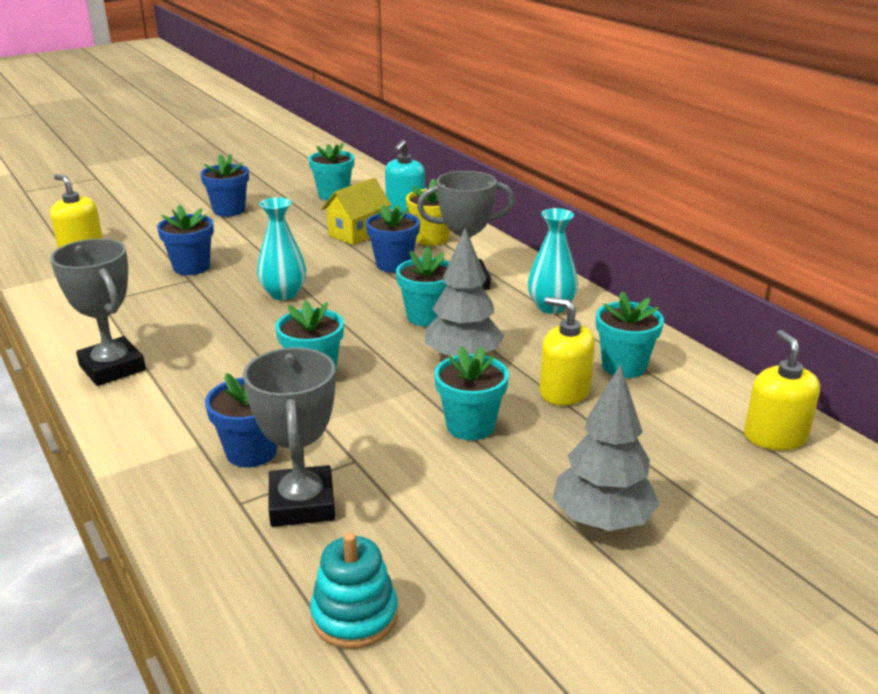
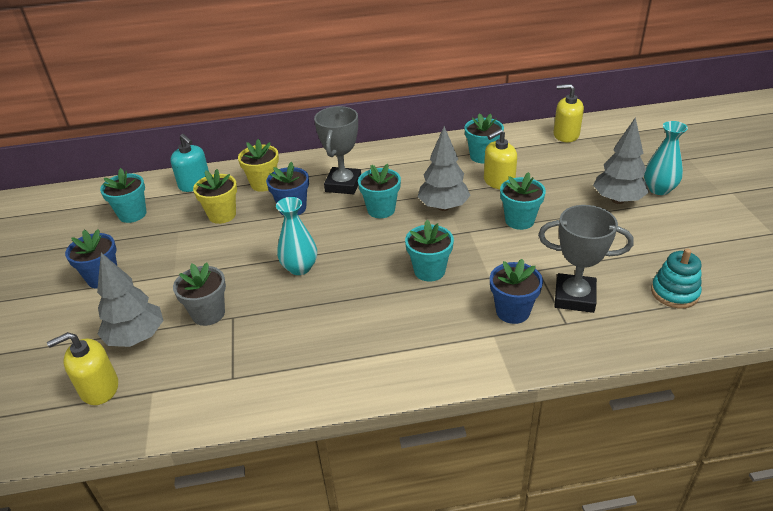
camera: 65 degrees left, 10 degrees up
grey trophy [50,238,146,386] -> none
blue flower pot [157,205,214,275] -> grey flower pot [173,263,226,326]
yellow house [321,178,392,245] -> yellow flower pot [193,169,237,224]
turquoise vase [528,208,578,314] -> turquoise vase moved to [644,121,688,195]
none -> grey tree [97,253,164,347]

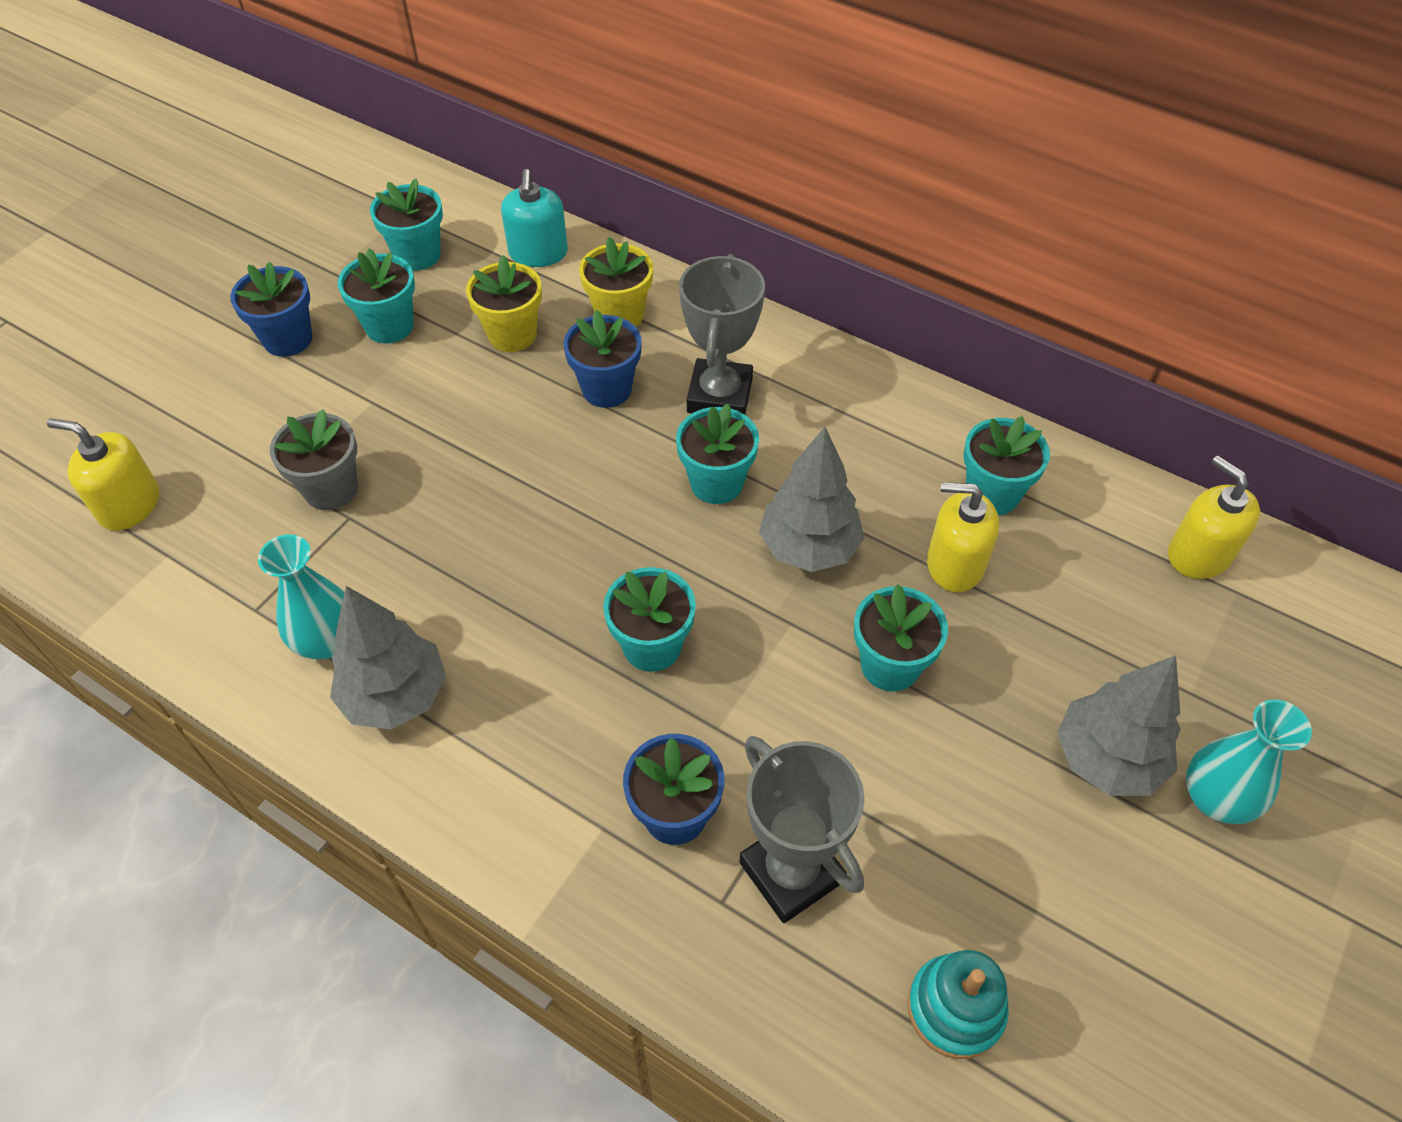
camera: 40 degrees right, 15 degrees up
grey tree [97,253,164,347] -> grey tree moved to [330,586,446,730]
turquoise vase [276,197,317,275] -> turquoise vase moved to [258,534,345,659]
grey trophy [314,106,361,194] -> grey trophy turned 45 degrees counterclockwise [679,254,765,414]
none -> turquoise flower pot [338,248,415,343]

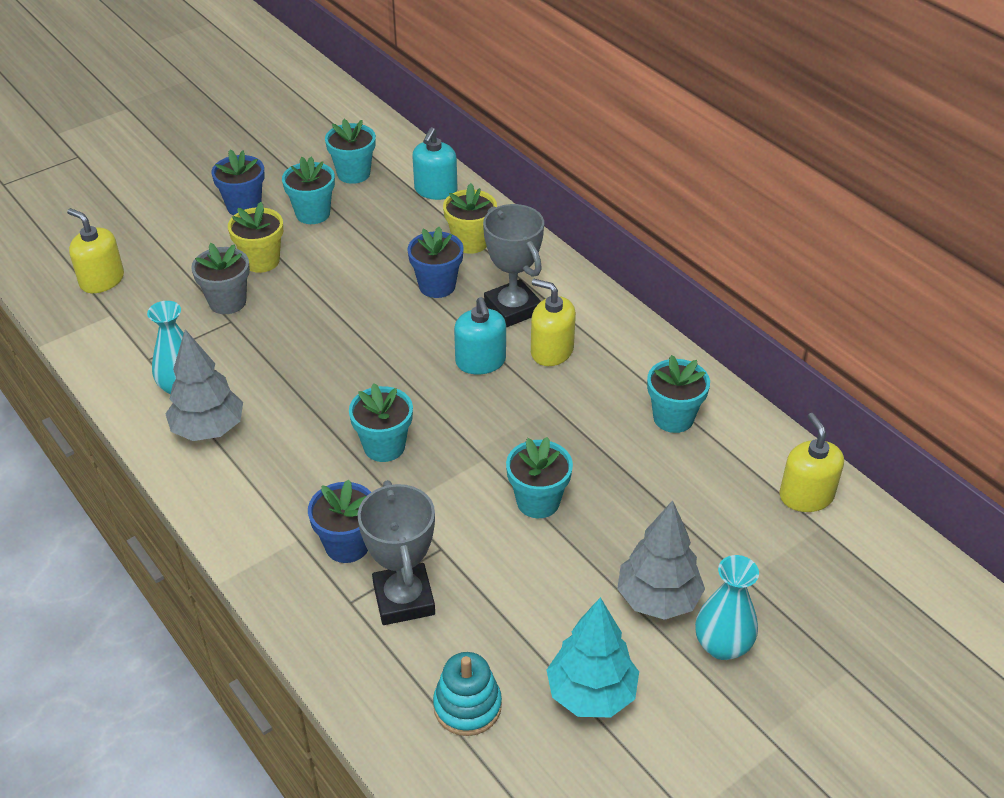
camera: 20 degrees right, 10 degrees down
yellow flower pot [466,255,542,352] -> yellow flower pot moved to [228,202,283,273]
turquoise flower pot [676,404,759,504] -> turquoise soap dispenser [454,297,506,374]
grey trophy [679,254,765,414] -> grey trophy turned 60 degrees counterclockwise [483,204,544,327]
grey tree [759,427,864,572] -> none
yellow soap dispenser [927,482,999,592] -> yellow soap dispenser moved to [531,279,576,366]
none -> turquoise tree [547,597,639,717]

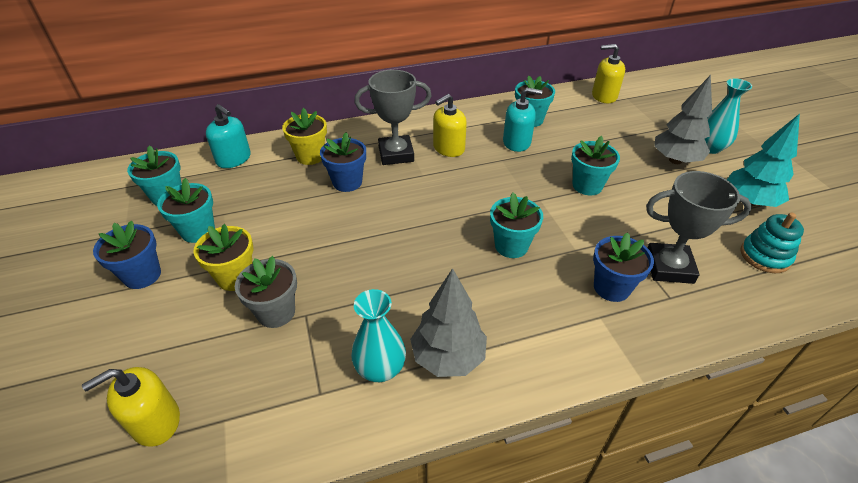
camera: 70 degrees left, 0 degrees up
turquoise soap dispenser [454,297,506,374] -> turquoise soap dispenser moved to [503,88,542,152]

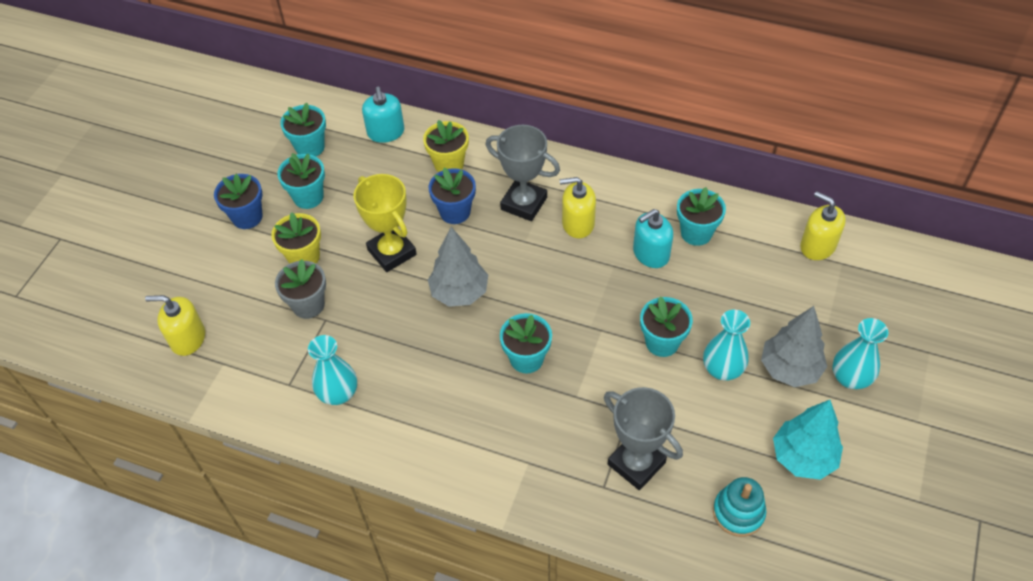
camera: 40 degrees right, 10 degrees up
grey tree [410,268,487,377] -> grey tree moved to [428,227,488,307]
turquoise soap dispenser [503,88,542,152] -> turquoise soap dispenser turned 105 degrees clockwise [633,209,673,268]
blue flower pot [593,232,654,302] -> none
none -> yellow trophy [354,174,417,272]
none -> turquoise vase [703,310,750,381]

